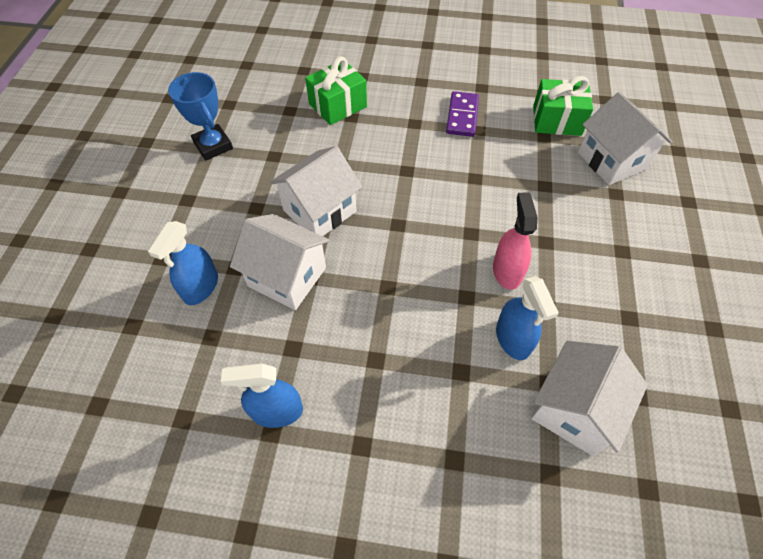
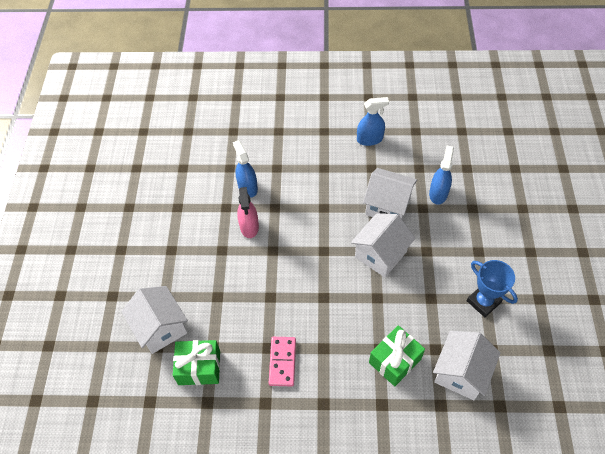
camera: 175 degrees right, 0 degrees up
purple domino [446,91,479,137] -> pink domino [269,337,296,386]
white house [531,340,648,456] -> white house moved to [433,331,501,400]

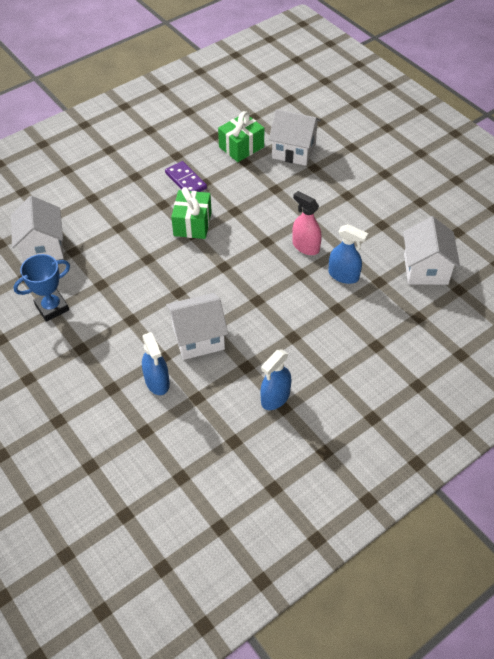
camera: 140 degrees right, 5 degrees down
pink domino [269,337,296,386] -> purple domino [165,161,207,192]
white house [351,213,416,278] -> white house moved to [403,216,460,285]
green gift [369,325,425,387] -> green gift moved to [171,187,212,239]
blue trophy [467,260,518,317] -> blue trophy turned 45 degrees counterclockwise [14,254,70,322]

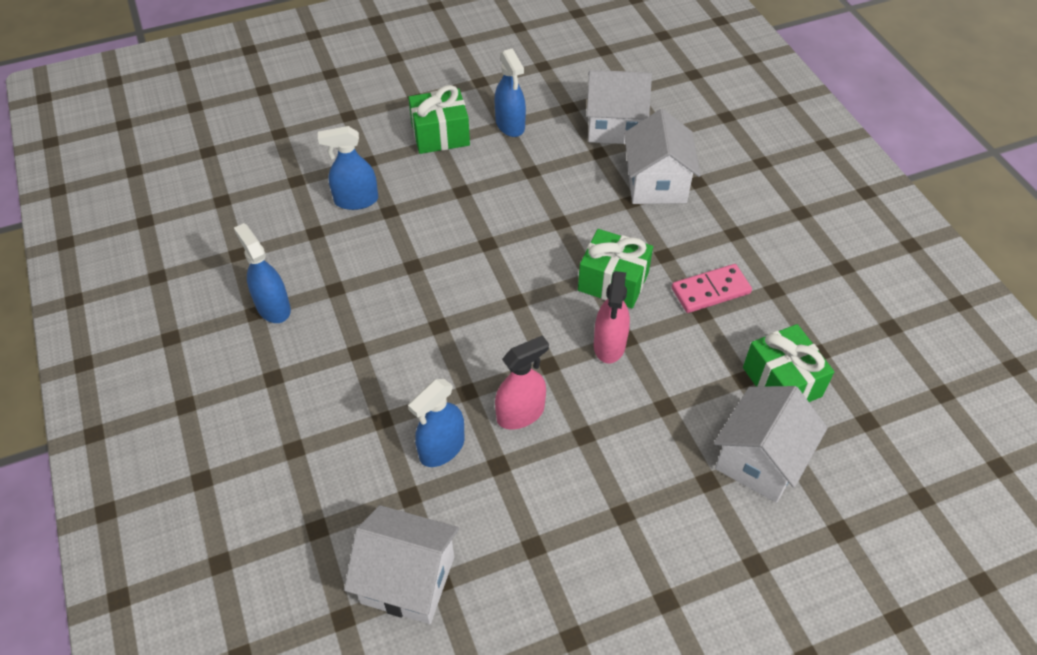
camera: 105 degrees right, 0 degrees up
blue trophy [14,254,70,322] -> blue spray bottle [495,48,526,137]
purple domino [165,161,207,192] -> pink domino [672,264,752,313]
white house [166,293,228,360] -> white house moved to [624,109,701,204]
none -> green gift [408,85,470,154]
none -> pink spray bottle [594,271,630,363]

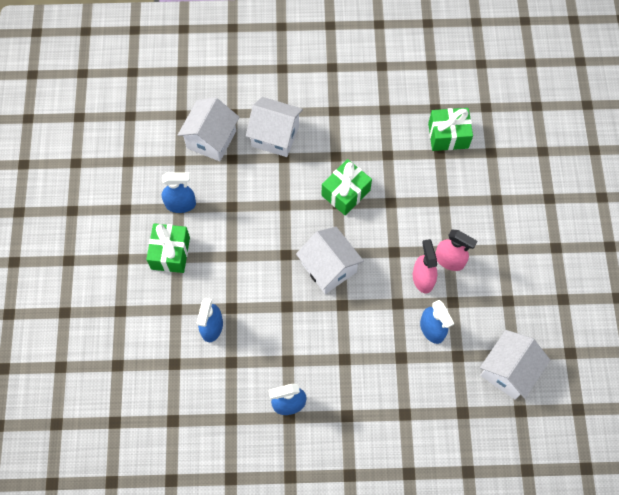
camera: 70 degrees left, 15 degrees up
pink spray bottle [594,271,630,363] -> pink spray bottle moved to [435,230,477,271]
pink domino [672,264,752,313] -> none
white house [714,386,828,503] -> white house moved to [296,227,364,294]

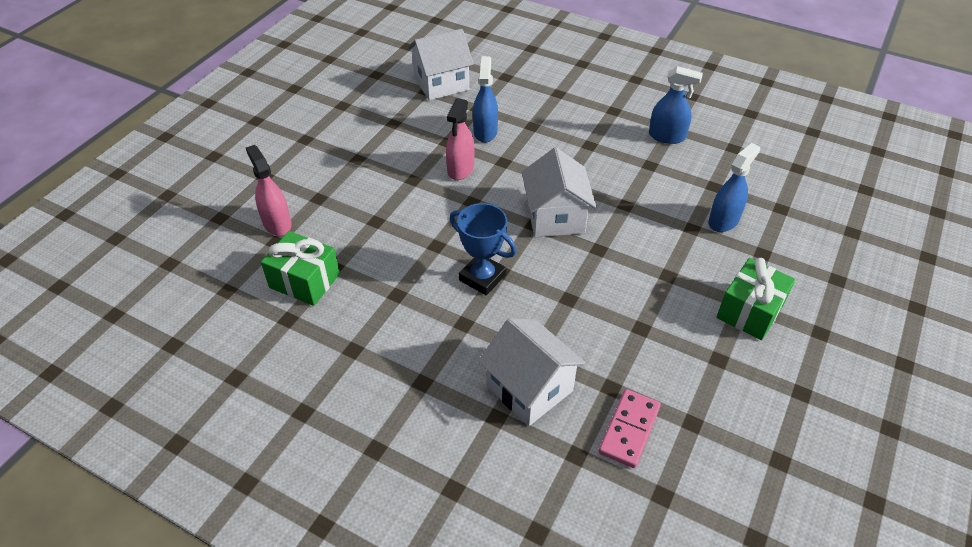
camera: 150 degrees left, 20 degrees down
blue spray bottle [162,172,196,213] -> none
white house [178,97,239,162] -> pink domino [598,389,661,468]
green gift [321,159,372,216] -> blue trophy [450,203,517,295]
pink spray bottle [435,230,477,271] -> pink spray bottle moved to [246,145,292,236]

